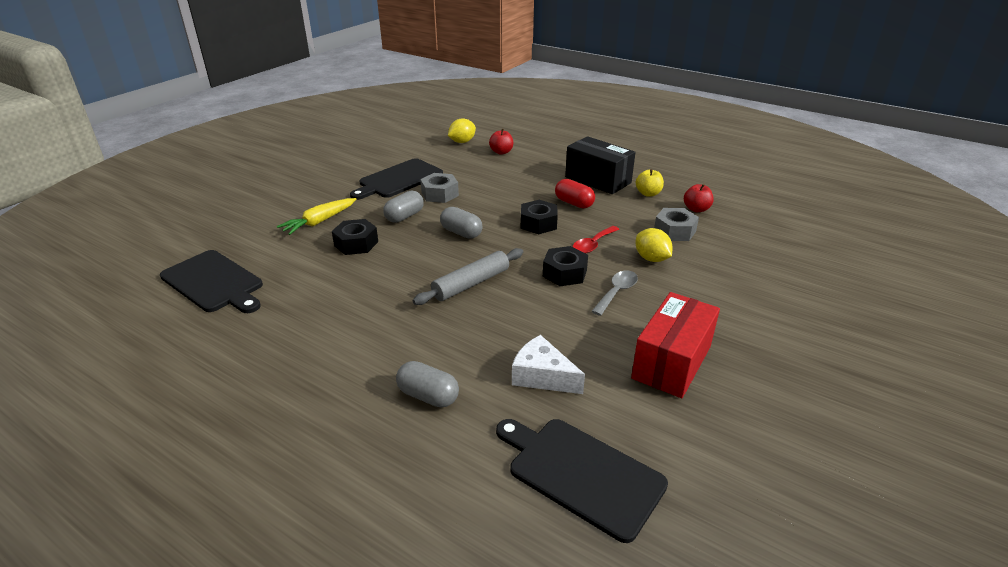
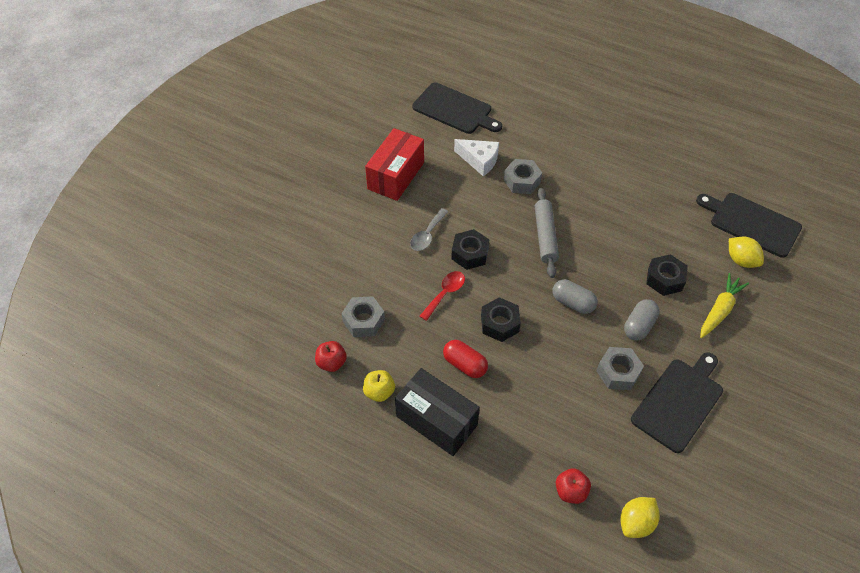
camera: 175 degrees right, 20 degrees up
grey capsule [396,361,459,407] -> none
grey rolling pin [413,248,523,305] -> grey rolling pin turned 45 degrees counterclockwise [535,188,559,278]
yellow lemon [636,228,672,262] -> yellow lemon moved to [729,237,764,268]
none -> grey nut [504,159,542,194]

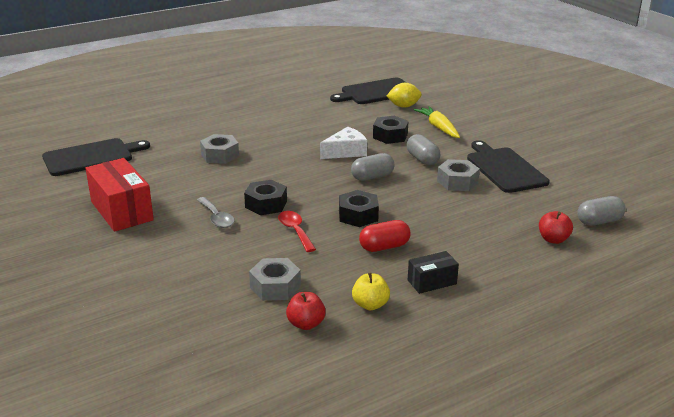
camera: 60 degrees left, 25 degrees down
black box [395,368,480,456] -> black box [408,251,459,294], size x0.54
white cheese [454,139,499,176] -> white cheese moved to [320,127,367,159]
grey rolling pin [535,188,559,278] -> none
yellow lemon [620,497,660,538] -> grey capsule [577,196,626,226]

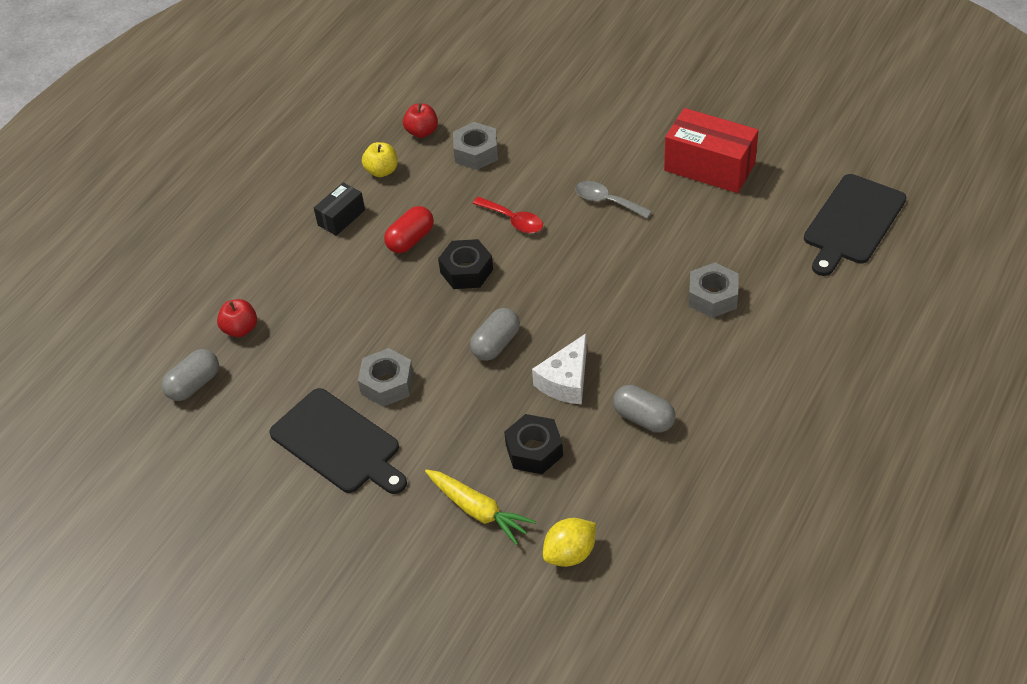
camera: 155 degrees right, 20 degrees up
black nut [244,180,287,215] -> none
black cutting board [330,77,407,104] -> none
grey capsule [407,134,440,165] -> grey capsule moved to [613,385,676,433]

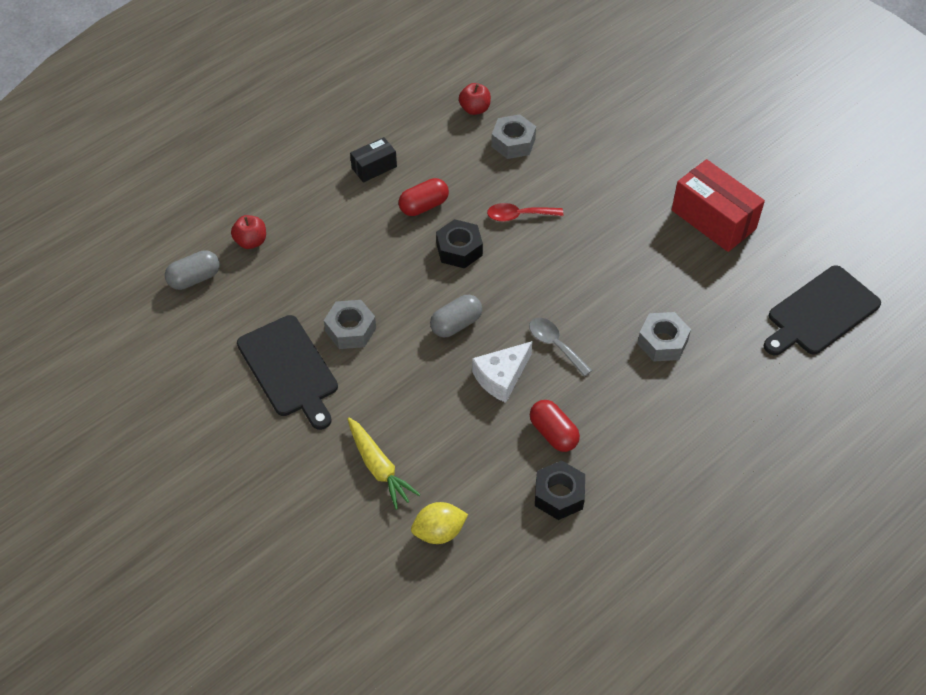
camera: 15 degrees right, 5 degrees up
yellow apple [362,142,398,177] -> none
red spoon [473,197,543,233] -> red spoon turned 120 degrees clockwise [487,203,563,222]
black nut [504,414,563,474] -> black nut moved to [535,460,585,520]
grey spoon [575,181,652,218] -> grey spoon moved to [529,318,592,377]
grey capsule [613,385,676,433] -> red capsule [530,400,580,452]

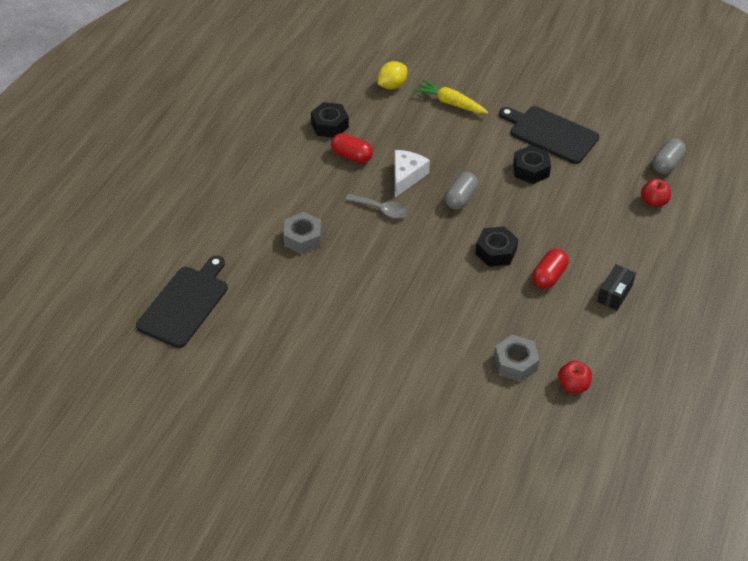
camera: 155 degrees right, 5 degrees down
grey nut [324,300,376,349] -> black nut [513,145,551,184]
red spoon [487,203,563,222] -> none
red box [672,159,765,252] -> none

